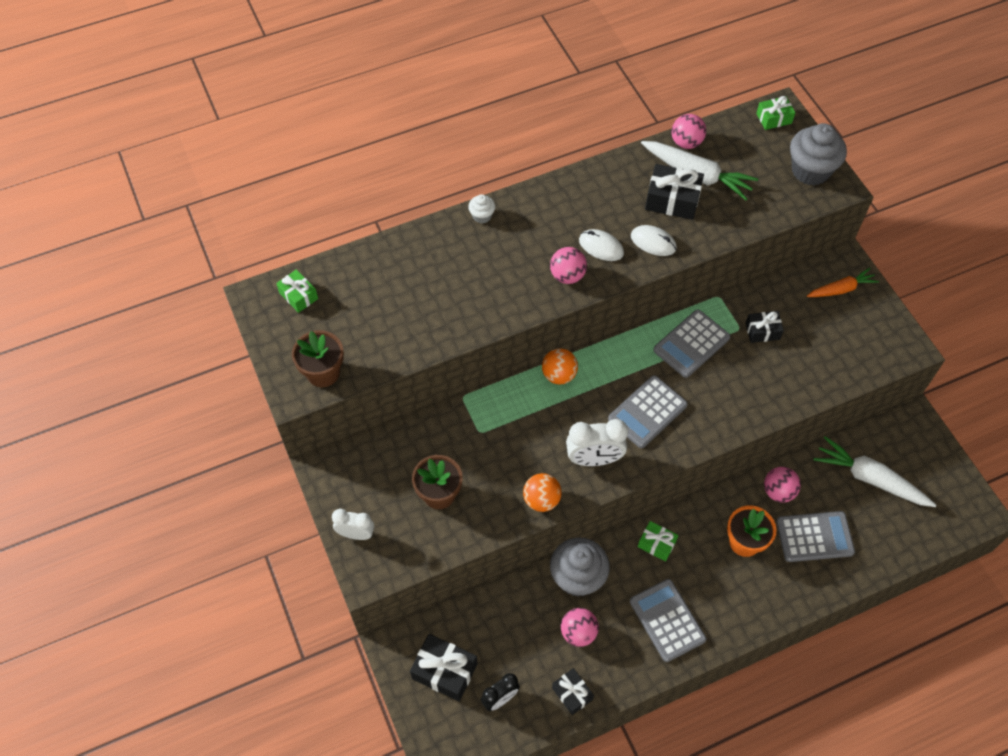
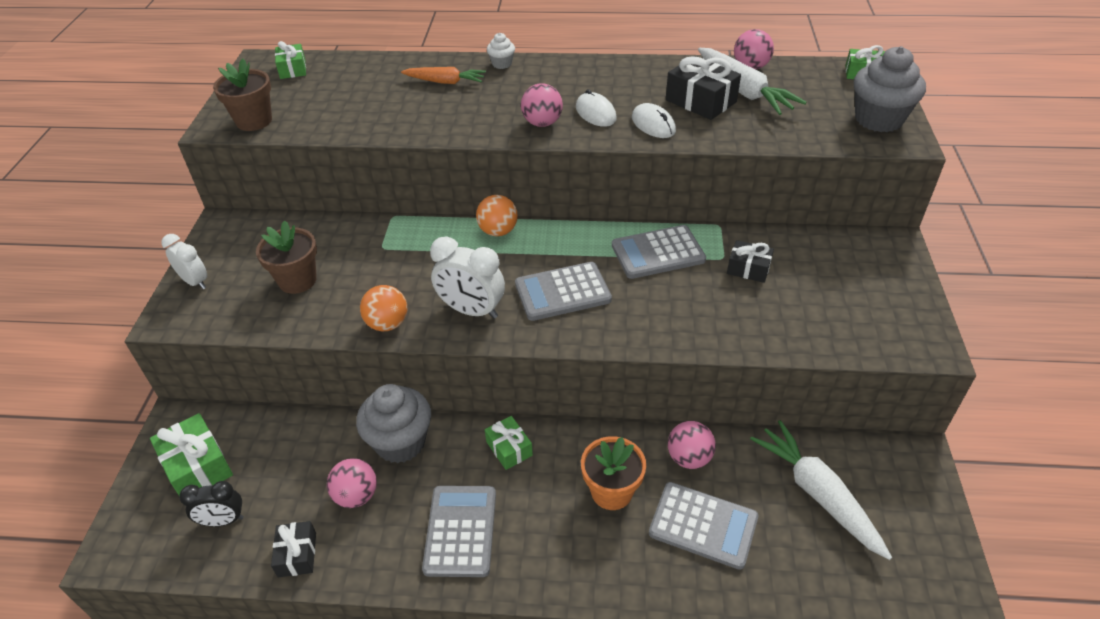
camera: 30 degrees right, 15 degrees down
black gift [410,634,477,701] -> green gift [150,413,233,496]
orange carrot [807,268,879,297] -> orange carrot moved to [401,67,486,84]

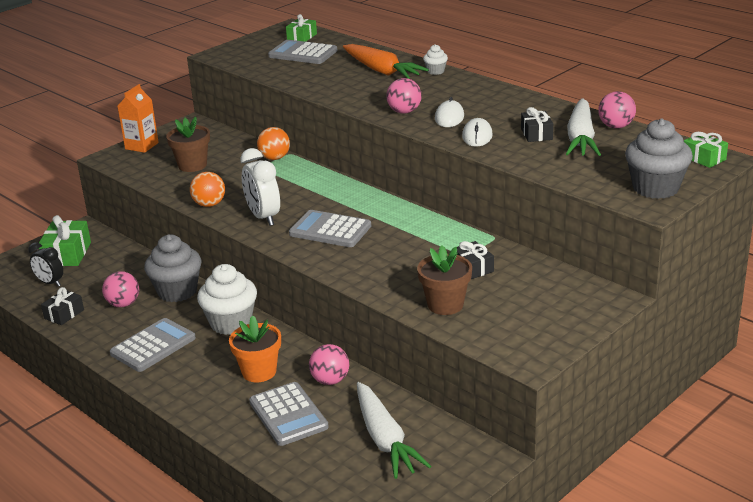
camera: 40 degrees right, 15 degrees down
white clock [162,234,207,289] -> orange carton [117,84,159,153]
brown flower pot [213,58,272,131] -> brown flower pot moved to [417,246,472,315]
orange carrot [401,67,486,84] -> orange carrot [343,44,429,79], size x1.59
orange ball [476,195,518,236] -> orange ball moved to [257,127,290,160]
green gift [485,416,533,470] -> white cupcake [197,264,257,335]
grey calculator [612,225,706,279] -> grey calculator moved to [268,40,338,64]
black gift [666,56,741,120] -> black gift [521,107,553,142], size x0.62
white carrot [750,420,892,560] -> white carrot turned 150 degrees clockwise [357,382,431,479]

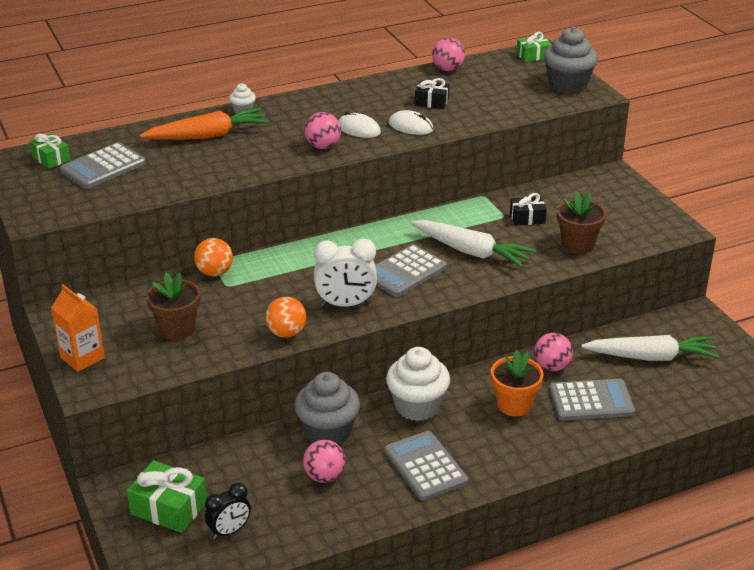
camera: 70 degrees left, 5 degrees up
black gift [41,287,84,325] -> none
white carrot [566,98,601,156] -> white carrot moved to [411,220,536,267]

